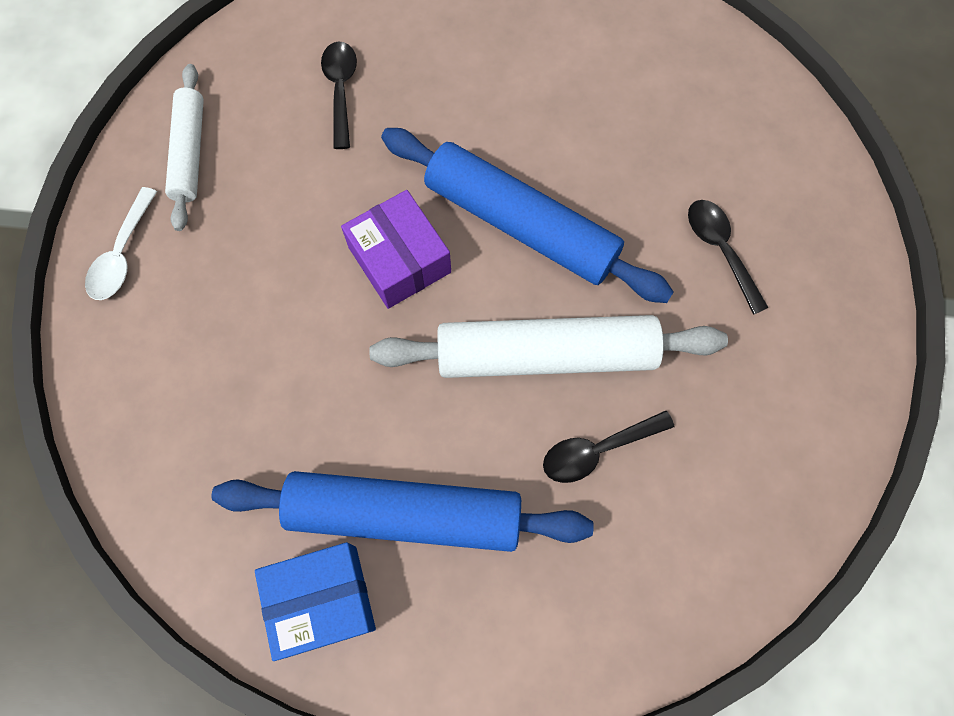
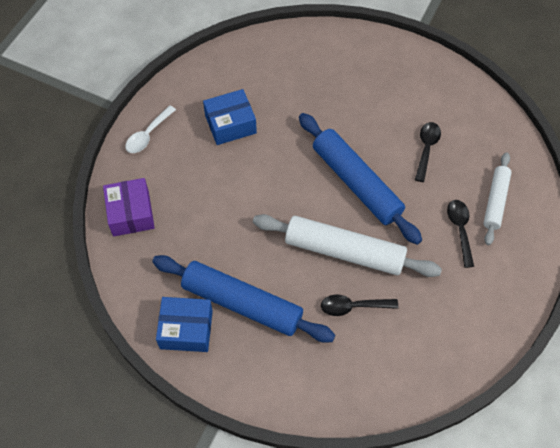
camera: 20 degrees right, 10 degrees down
white rolling pin [165,64,204,231] -> white rolling pin moved to [483,152,512,245]
black spoon [321,41,357,149] -> black spoon moved to [415,122,441,182]
purple box [341,190,451,309] -> purple box moved to [103,178,155,237]
none -> blue box [203,89,257,145]

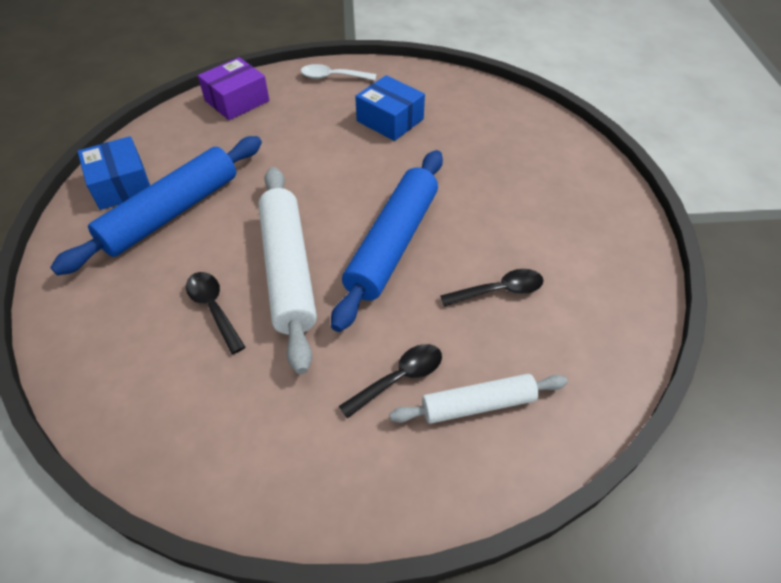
camera: 60 degrees right, 10 degrees down
blue rolling pin [152,255,335,343] -> blue rolling pin turned 45 degrees clockwise [50,136,262,276]

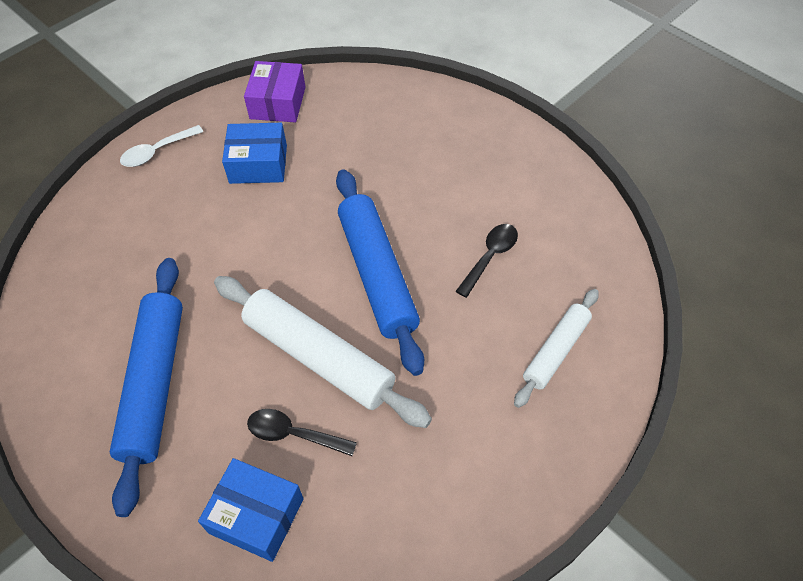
camera: 40 degrees left, 5 degrees up
blue box [77,136,150,210] -> blue box moved to [198,458,304,562]
purple box [198,57,269,120] -> purple box moved to [244,61,306,122]
black spoon [338,344,442,418] -> none

